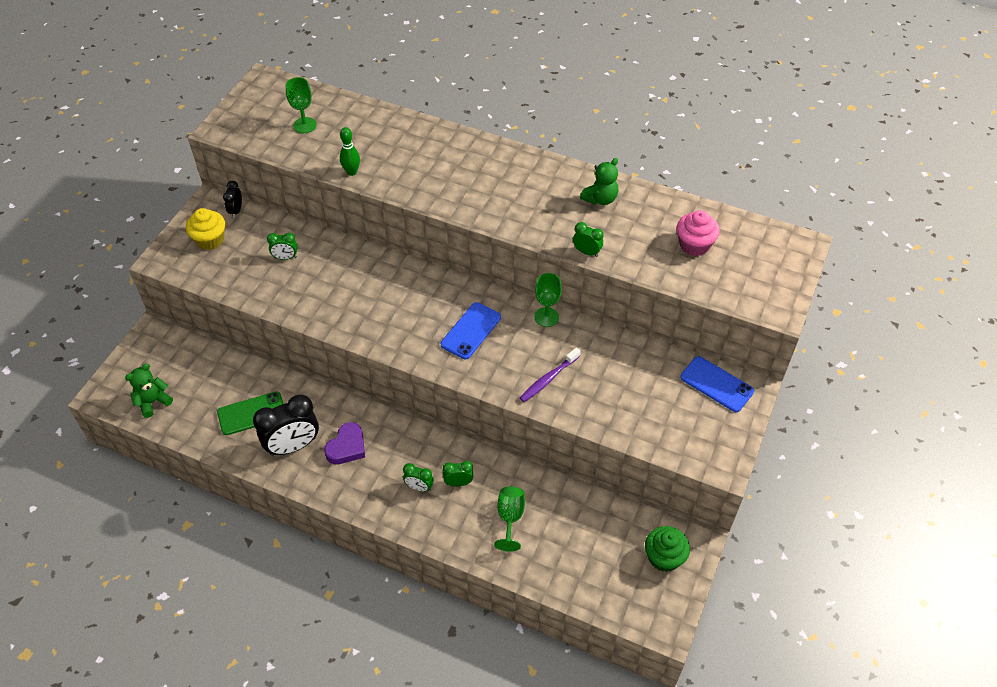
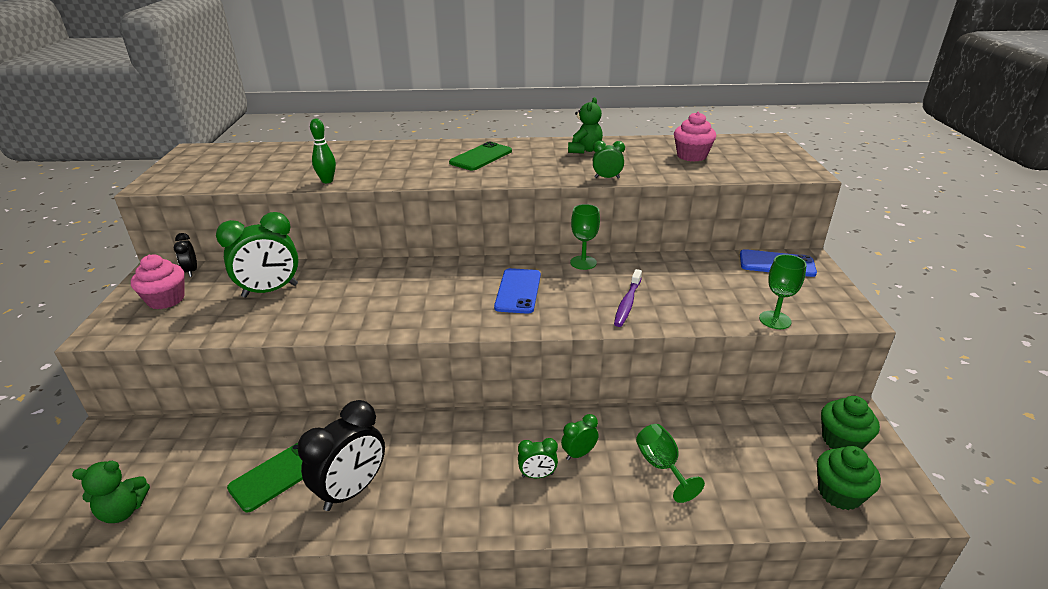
camera: 25 degrees left, 20 degrees down
green teddy bear [125,364,173,418] -> green teddy bear turned 135 degrees counterclockwise [72,461,150,523]
yellow cupcake [186,208,225,250] -> pink cupcake [131,254,184,309]
green clock [267,233,297,260] -> green clock [216,212,299,298], size x2.02
green goblet [286,77,317,133] -> green goblet moved to [759,254,807,329]
purple heart [324,422,365,464] -> none
none -> green phone [449,142,512,170]
none -> green cupcake [817,446,881,510]

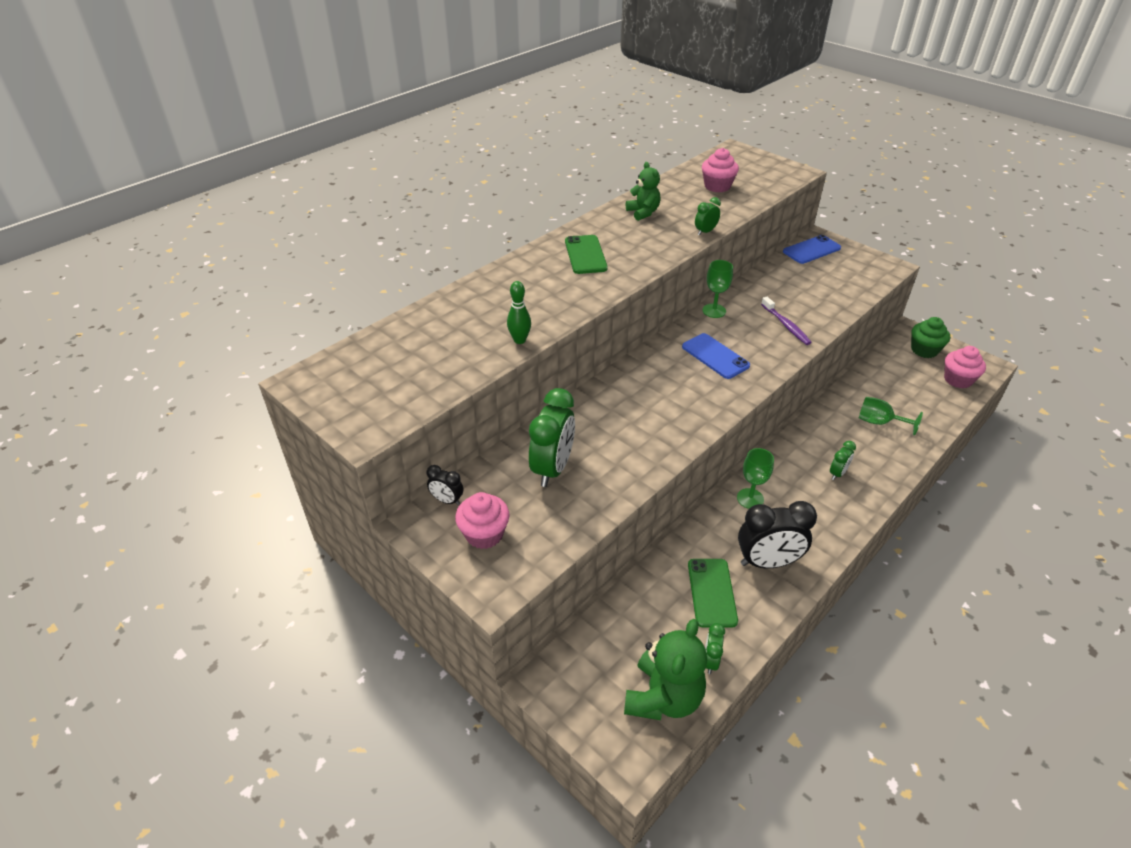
camera: 45 degrees left, 10 degrees up
green teddy bear [72,461,150,523] -> green teddy bear [624,619,707,720], size x1.62
black clock [297,400,385,511] -> black clock turned 90 degrees clockwise [738,501,817,568]
green clock [561,414,599,460] -> green clock moved to [705,623,725,674]
green goblet [759,254,807,329] -> green goblet moved to [737,448,774,509]
green cupcake [817,446,881,510] -> pink cupcake [944,346,986,388]

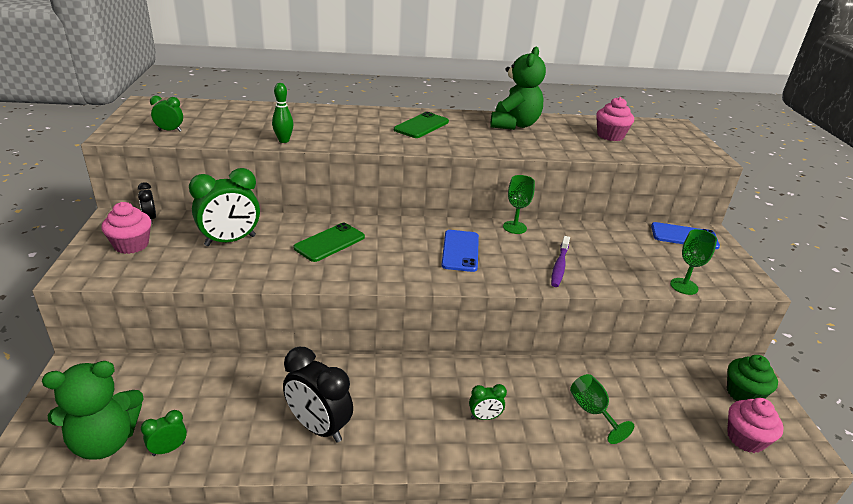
camera: 40 degrees right, 10 degrees down
green teddy bear [626,162,661,221] -> green teddy bear [490,47,546,130], size x1.62
green phone [688,559,738,628] -> green phone moved to [294,223,365,262]
green clock [695,197,721,236] -> green clock moved to [150,96,183,132]
green goblet [737,448,774,509] -> green goblet moved to [670,229,717,295]

